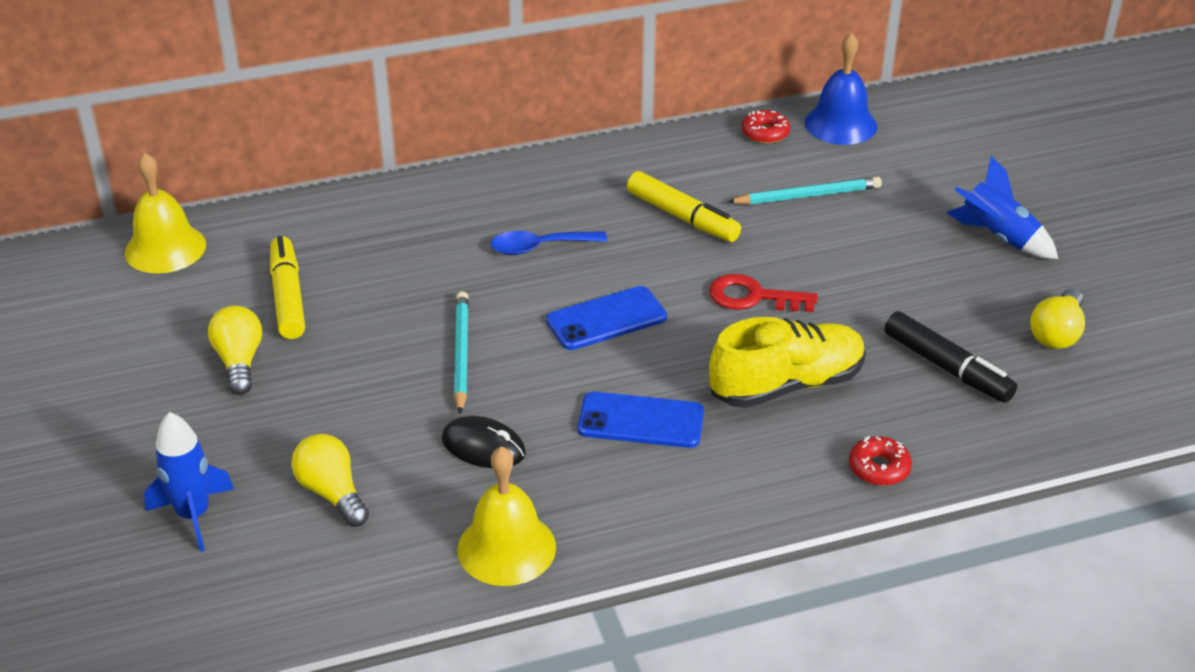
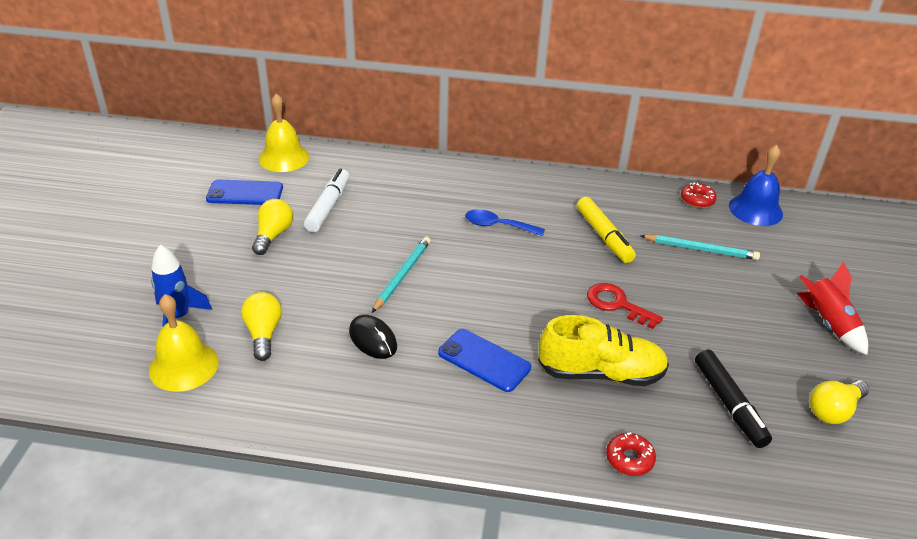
camera: 25 degrees right, 0 degrees up
yellow marker [270,236,305,339] -> white marker [304,169,350,232]
yellow bell [457,446,556,586] -> yellow bell moved to [149,294,219,392]
blue phone [546,286,667,350] -> blue phone moved to [206,179,283,205]
blue rocket [947,156,1058,259] -> red rocket [797,261,868,355]

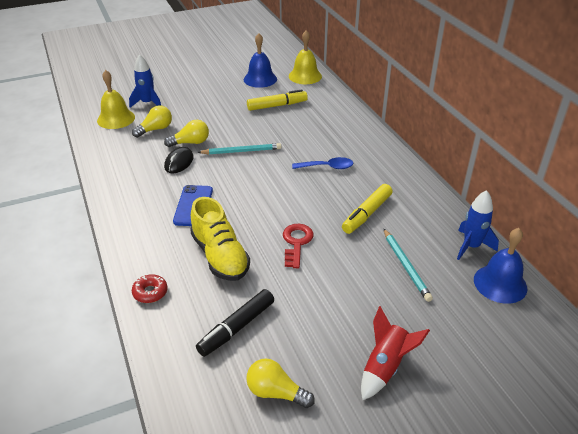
camera: 60 degrees right, 0 degrees up
blue phone [206,179,283,205] -> blue bell [244,33,277,88]
yellow light bulb [252,199,293,255] -> yellow light bulb moved to [164,120,209,147]
white marker [304,169,350,232] -> yellow marker [247,89,308,111]
blue spoon [465,209,545,236] -> blue spoon turned 105 degrees clockwise [292,157,353,169]
red donut [681,182,717,208] -> blue rocket [457,190,499,260]

